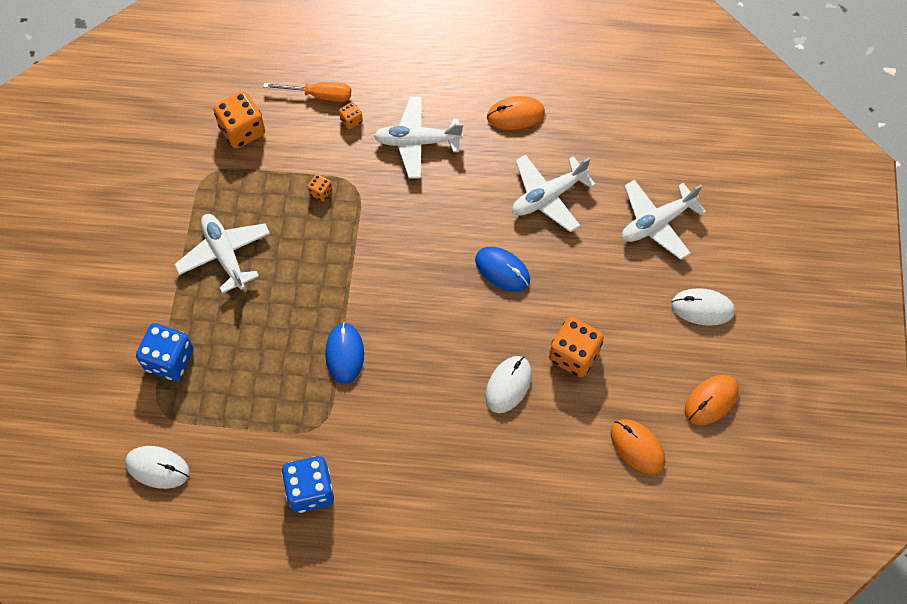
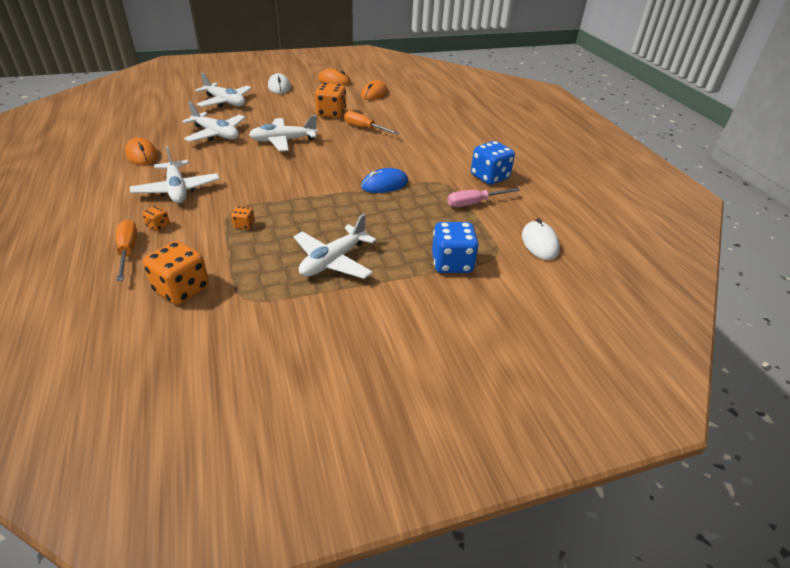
camera: 115 degrees left, 25 degrees down
blue mouse [475,247,530,291] -> white plane [249,115,318,151]
white mouse [485,356,532,413] -> orange screwdriver [344,111,399,134]
none -> pink screwdriver [447,188,520,207]

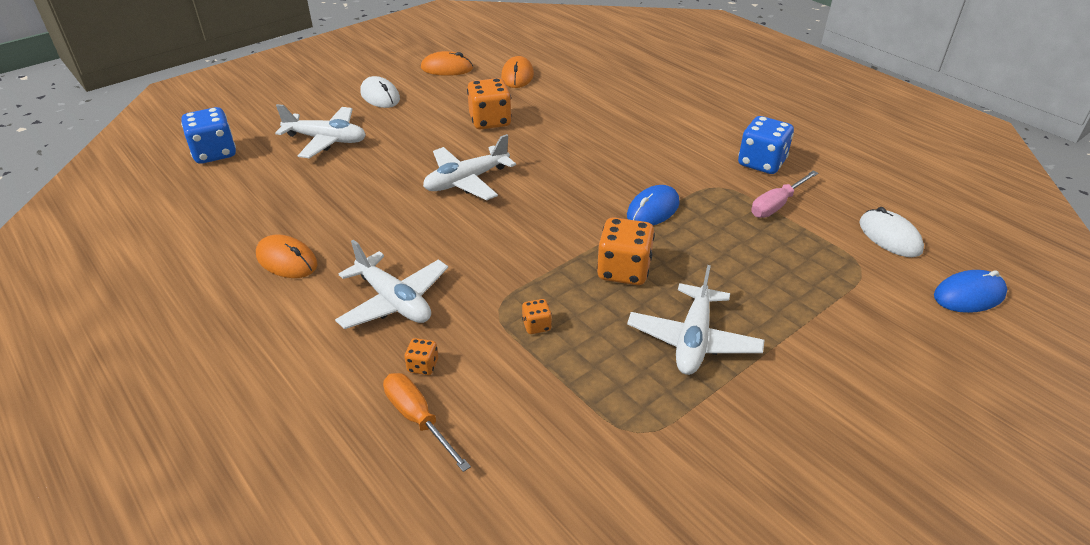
camera: 20 degrees left, 0 degrees up
orange dice [143,241,209,305] -> orange dice moved to [597,217,655,285]
white plane [182,102,246,142] -> none
orange screwdriver [344,111,399,134] -> none
blue dice [432,222,479,273] -> blue dice moved to [181,107,236,164]
none -> blue mouse [934,270,1008,313]

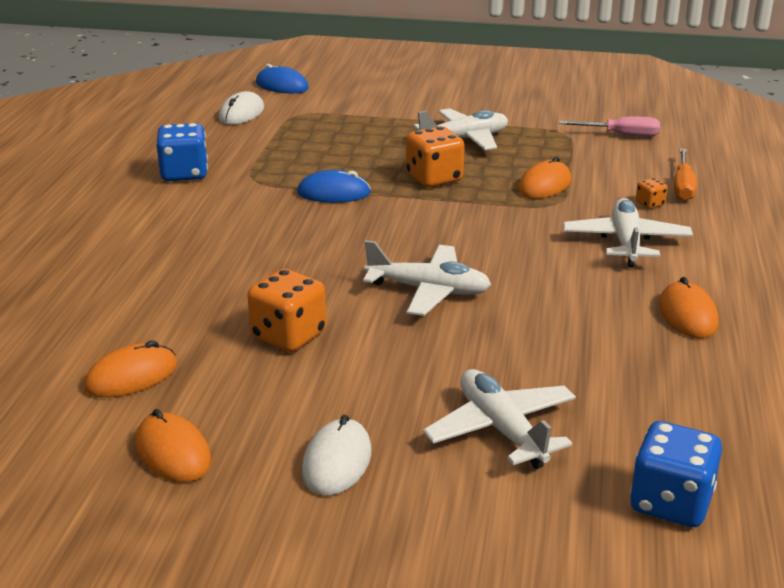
camera: 130 degrees left, 10 degrees down
orange dice [522,299,552,334] -> orange mouse [518,157,571,199]
pink screwdriver [751,171,818,218] -> pink screwdriver moved to [559,117,660,137]

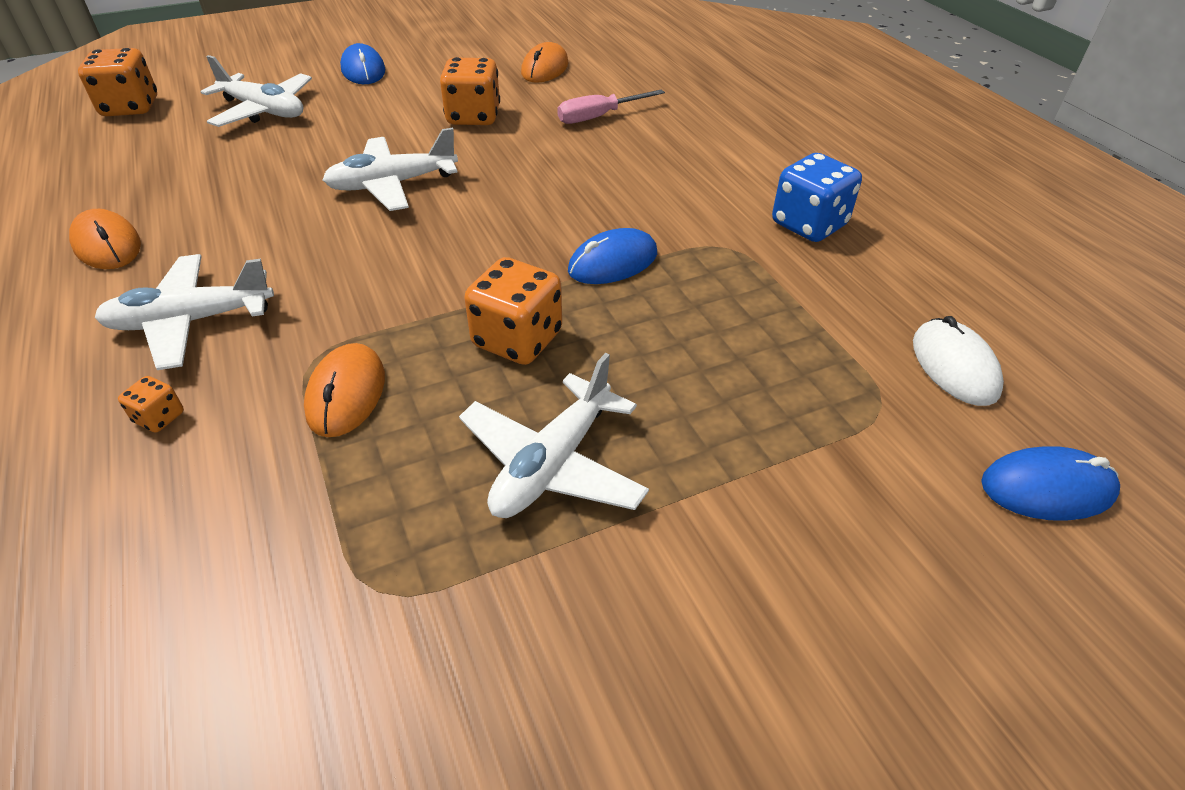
camera: 145 degrees right, 15 degrees up
orange mouse [136,409,211,482] -> none
white mouse [302,415,371,495] -> blue mouse [340,43,385,84]
pink screwdriver [559,117,660,137] -> pink screwdriver moved to [557,90,665,124]
white plane [563,198,693,268] -> white plane turned 105 degrees clockwise [94,254,274,370]
blue dice [630,421,722,527] -> orange dice [78,48,157,116]
orange screwdriver [674,149,697,201] -> none

